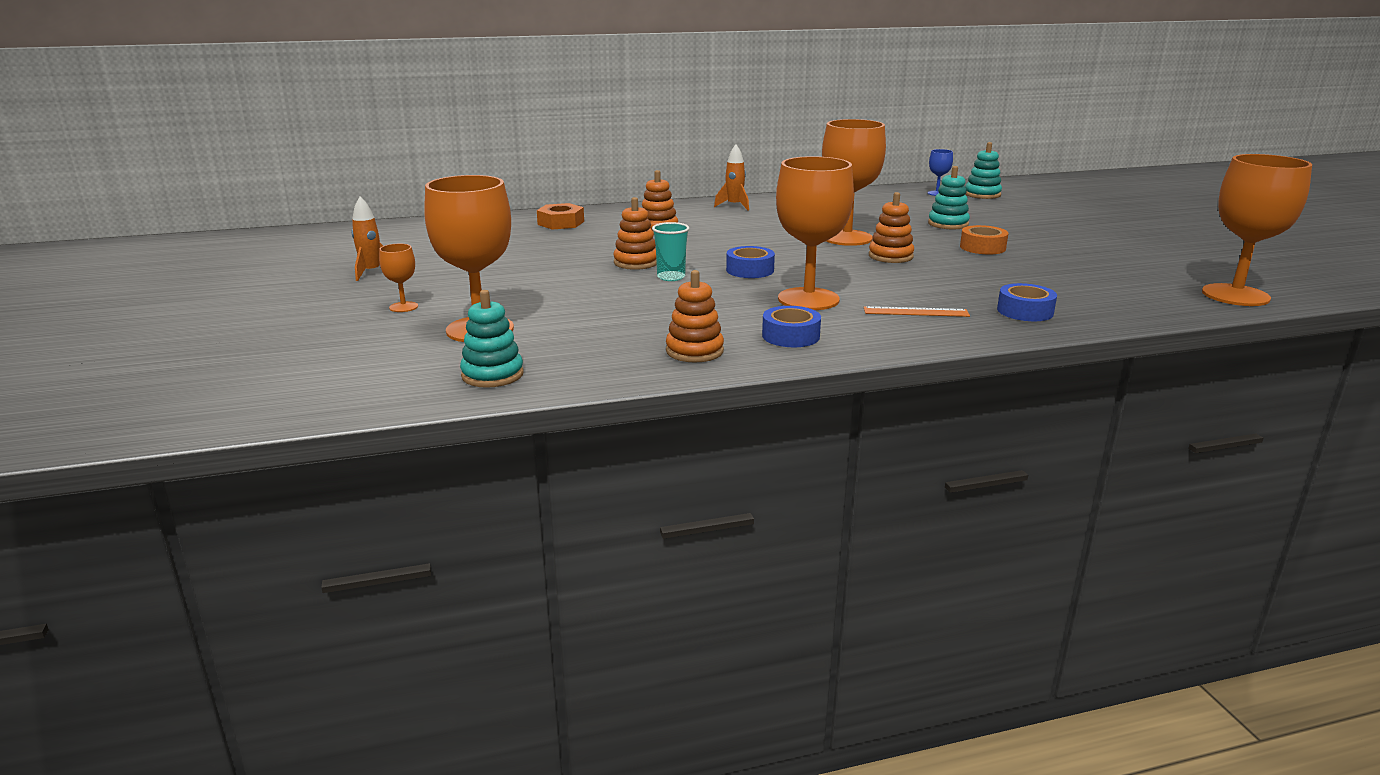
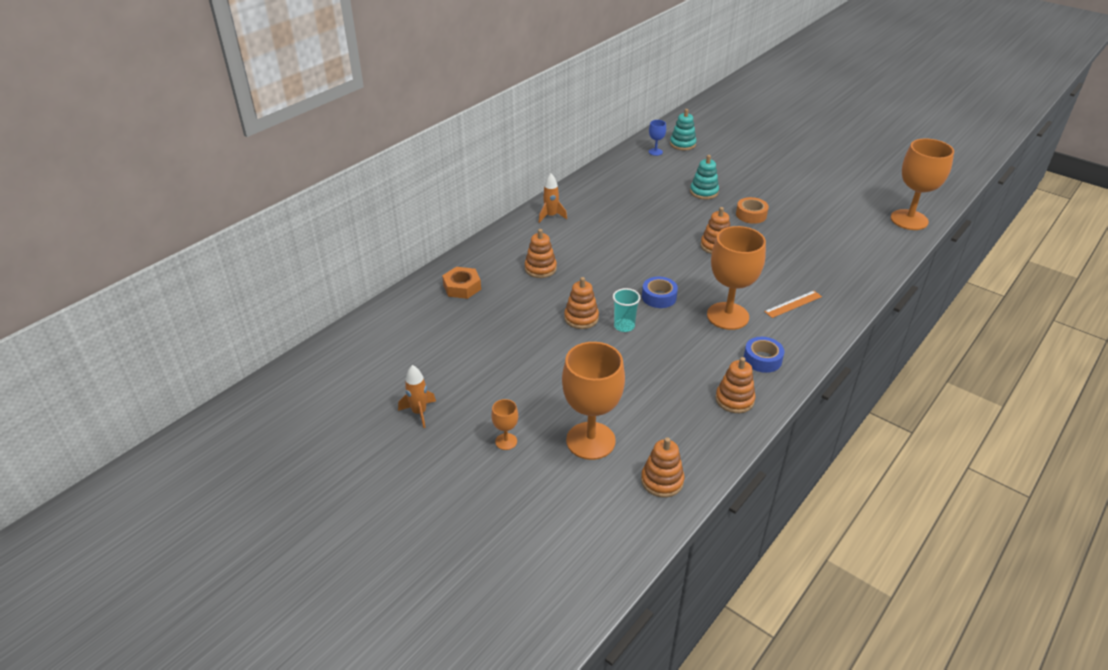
camera: 35 degrees left, 15 degrees up
turquoise stacking toy [460,290,524,388] -> orange stacking toy [641,437,684,498]
orange goblet [822,119,886,246] -> none
blue tape [997,283,1057,321] -> none

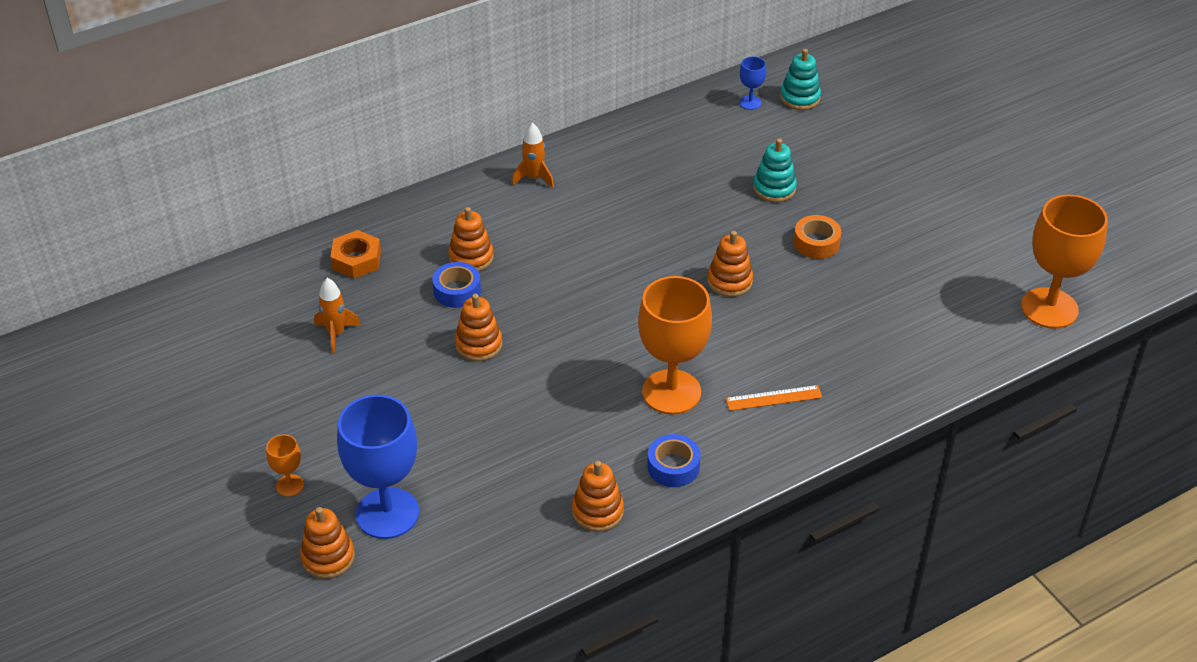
camera: 20 degrees right, 5 degrees up
orange rocket [398,365,436,428] -> orange rocket moved to [314,278,361,353]
orange goblet [562,342,625,460] -> blue goblet [337,395,419,539]
turquoise cup [613,288,640,332] -> none
orange stacking toy [641,437,684,498] -> orange stacking toy moved to [300,507,355,579]
blue tape [642,277,678,308] -> blue tape moved to [432,262,481,308]

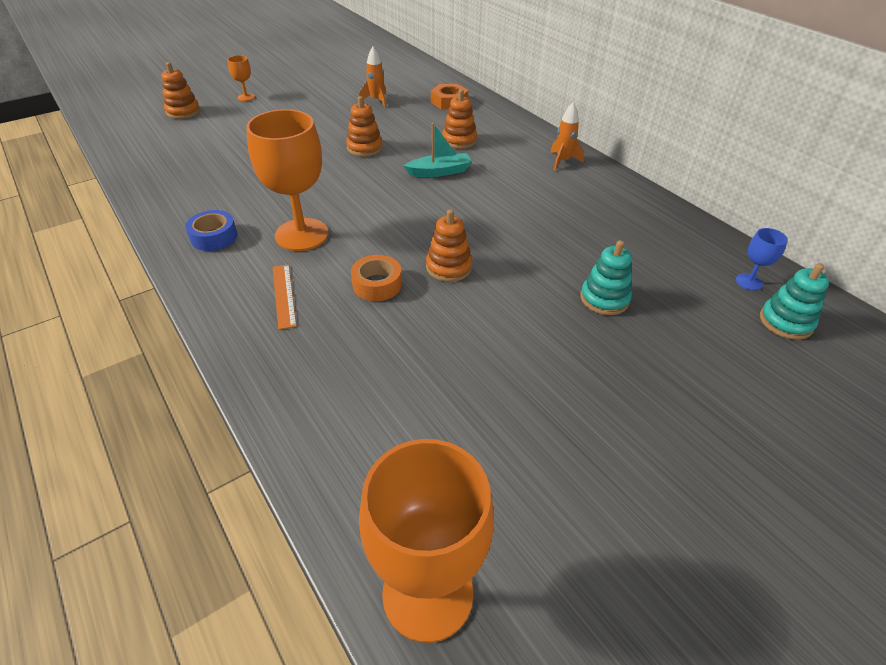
camera: 85 degrees right, 0 degrees up
blue goblet [337,395,419,539] -> none
blue tape [432,262,481,308] -> none
orange stacking toy [572,461,624,532] -> none
orange tape [794,215,841,259] -> orange tape moved to [351,255,402,301]
none -> turquoise boat [404,123,472,177]

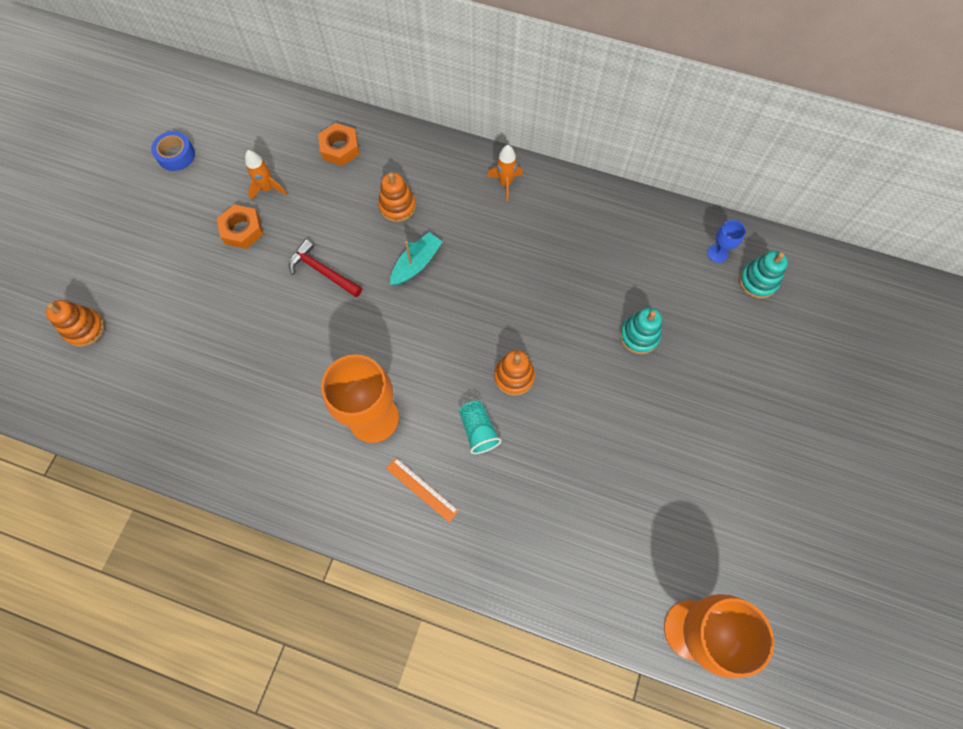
camera: 35 degrees left, 25 degrees up
blue tape [185,210,237,251] -> blue tape moved to [151,131,195,171]
orange goblet [228,55,255,101] -> none
orange stacking toy [346,96,383,157] -> red hammer [289,239,362,297]
orange tape [351,255,402,301] -> turquoise cup [459,401,502,454]
none -> orange nut [217,204,263,249]

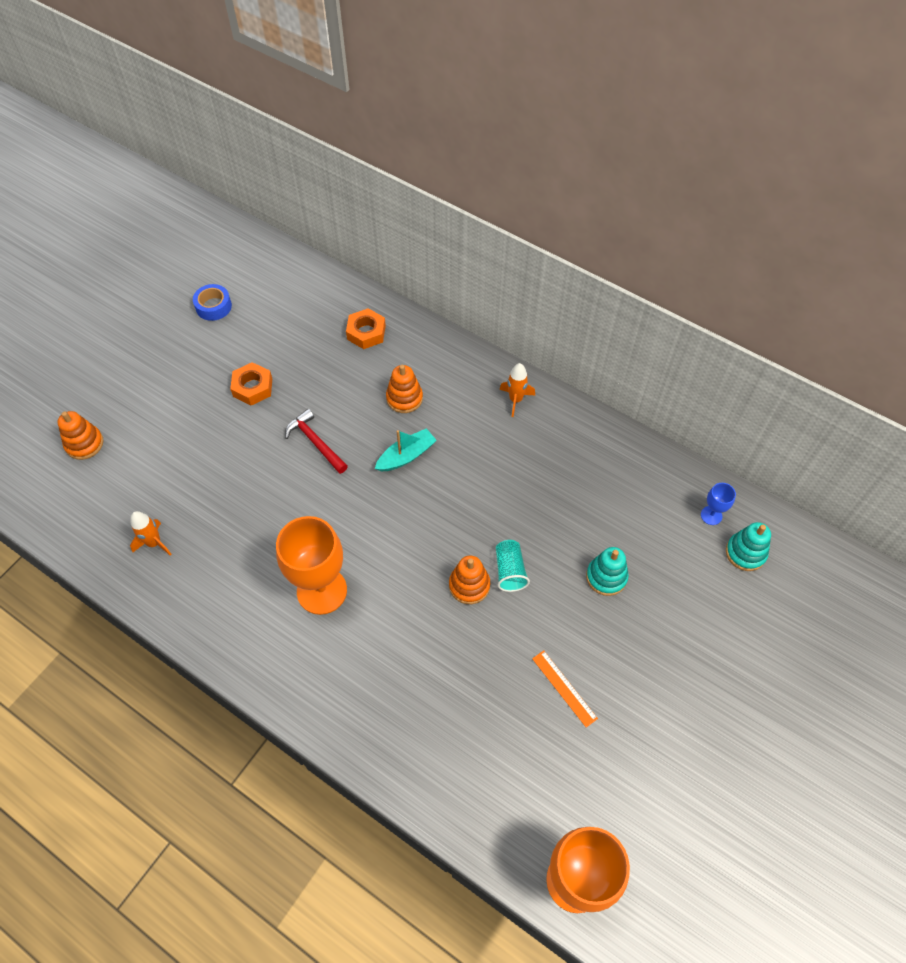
camera: 15 degrees right, 10 degrees down
orange rocket [245,150,287,201] -> orange rocket moved to [130,511,171,556]
orange ruler [386,457,459,523] -> orange ruler moved to [532,650,598,728]
turquoise cup [459,401,502,454] -> turquoise cup moved to [496,540,530,592]

